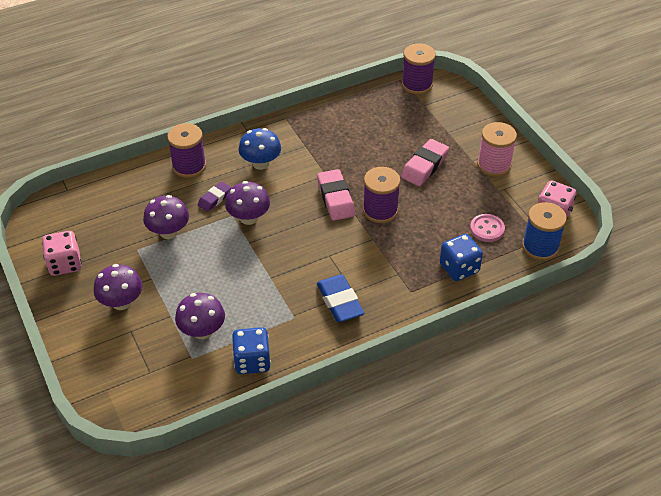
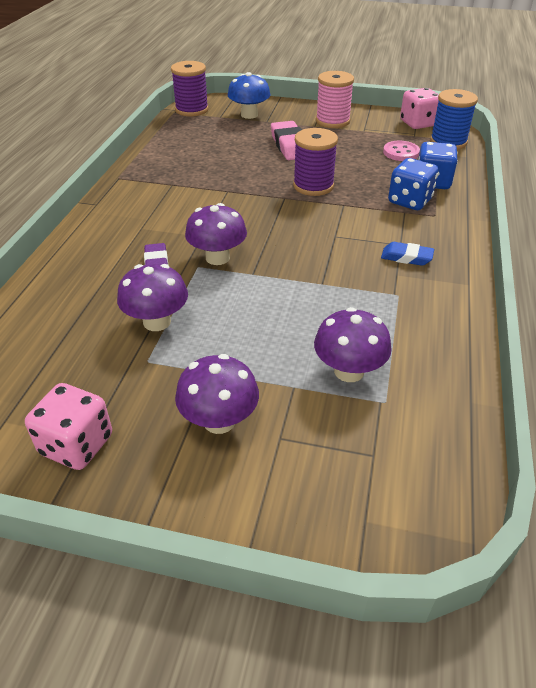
camera: 50 degrees left, 5 degrees down
purple spool [167,123,206,178] -> none
blue dice [232,327,271,374] -> blue dice moved to [388,158,438,210]
blue mushroom [238,128,281,170] -> blue mushroom moved to [228,72,271,119]
pink eraser [317,169,355,221] -> none
blue eraser [317,275,364,322] -> blue eraser [381,242,434,266], size x0.62

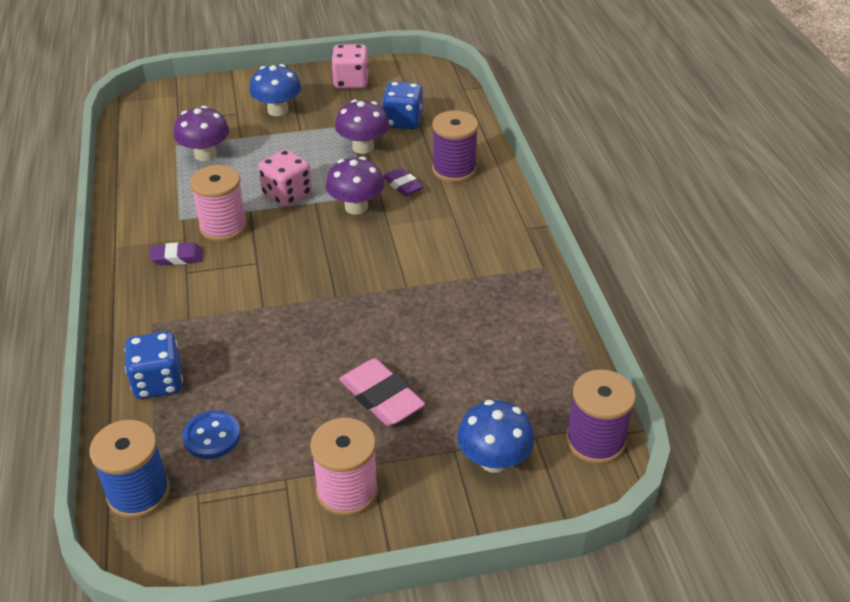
camera: 155 degrees right, 0 degrees up
purple mushroom [175,354,259,434] -> blue mushroom [249,64,302,116]
purple spool [293,128,338,196] -> purple spool moved to [432,110,478,183]
blue eraser [381,242,434,266] -> purple eraser [149,242,203,265]
pink button [383,141,420,161] -> blue button [183,410,241,459]
blue dice [388,158,438,210] -> blue dice moved to [382,81,423,130]
pink dice [400,88,439,129] -> pink dice moved to [258,149,312,207]
none -> pink spool [190,165,247,242]

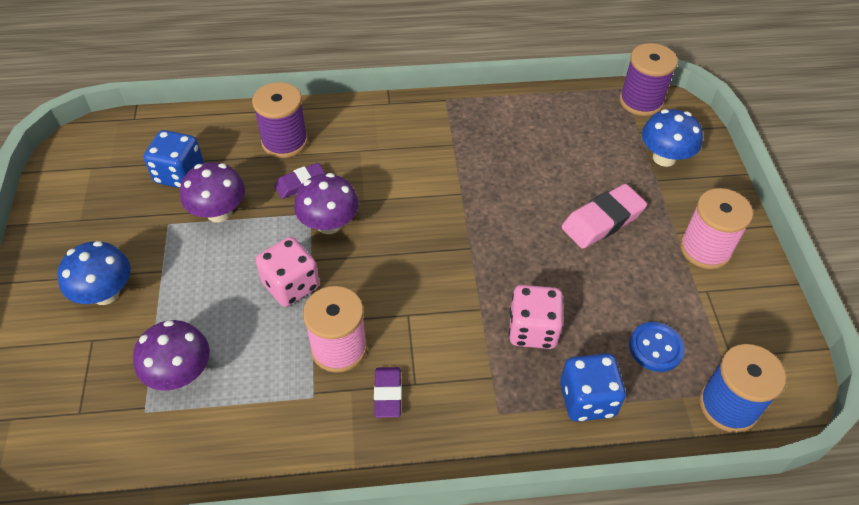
camera: 85 degrees left, 10 degrees up
pink dice [331,44,368,89] -> pink dice moved to [509,285,563,349]

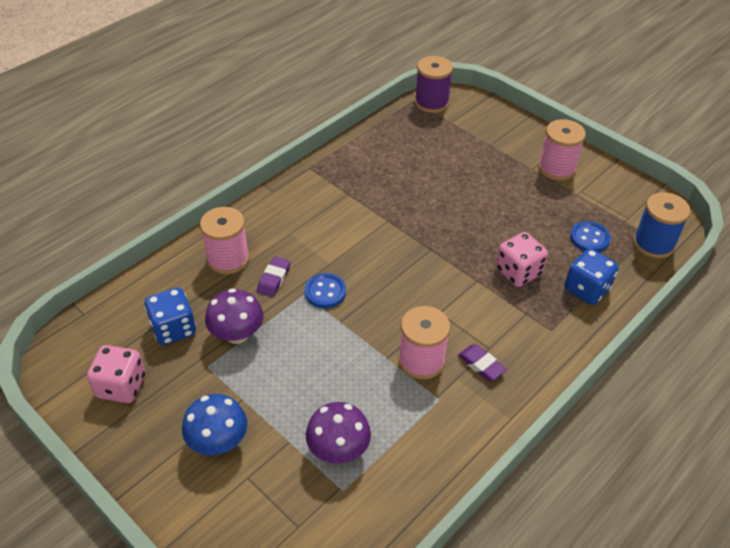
camera: 40 degrees left, 5 degrees down
purple spool [252,82,308,158] -> pink spool [200,207,250,275]
pink dice [256,237,320,307] -> pink dice moved to [87,345,145,403]
purple mushroom [294,173,359,234] -> blue button [304,273,346,308]
pink eraser [561,184,647,249] -> none
blue mushroom [642,109,703,167] -> none

